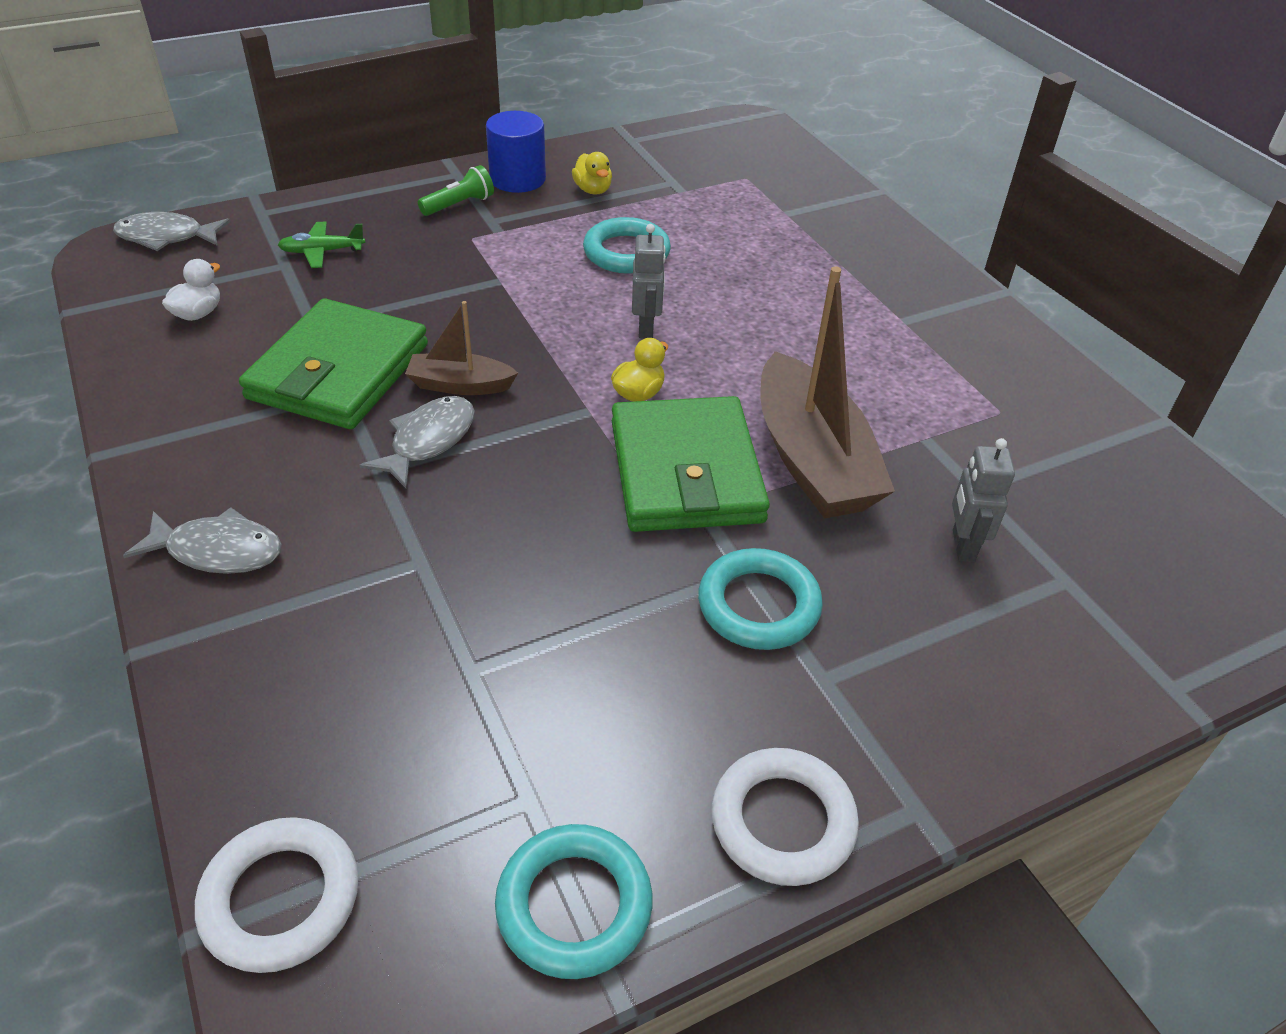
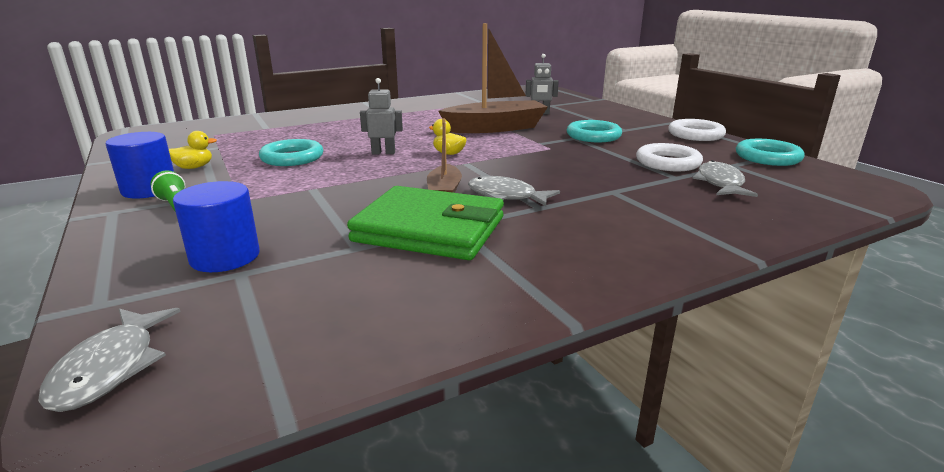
camera: 90 degrees left, 20 degrees down
grey fish [123,507,282,574] -> grey fish moved to [692,160,758,197]
white duck [162,259,220,321] -> none
white ring [195,817,359,973] -> white ring moved to [636,143,703,171]
green plane [278,221,365,268] -> blue cylinder [173,181,260,272]
green wallet [612,396,770,532] -> none

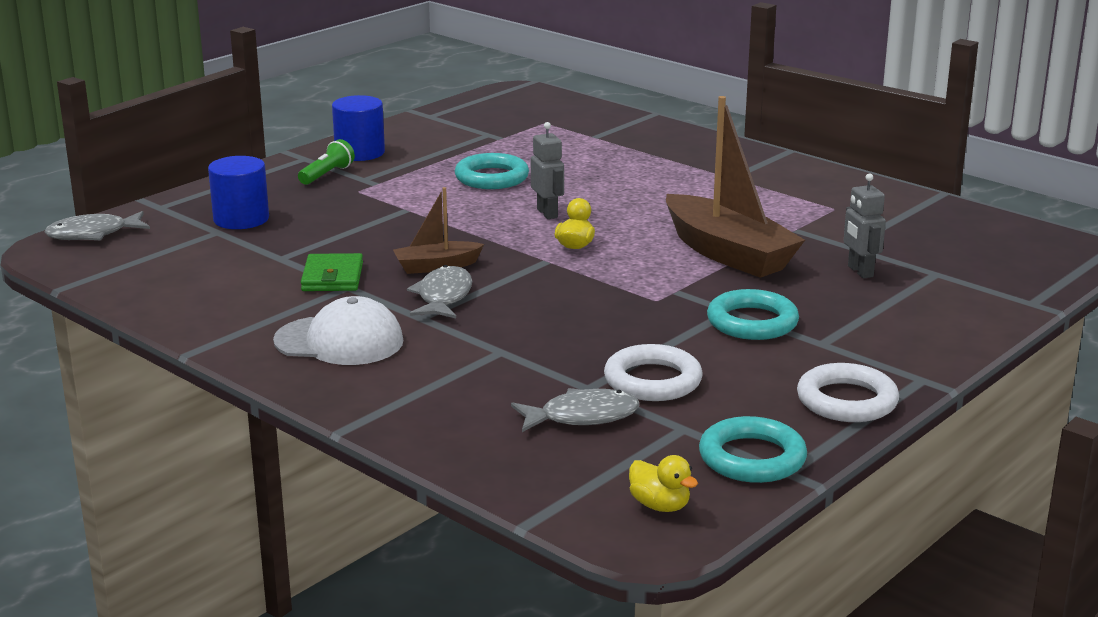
camera: 70 degrees right, 0 degrees up
yellow duck [169,131,217,169] -> yellow duck moved to [629,455,698,512]
green wallet [347,186,504,260] -> green wallet [301,253,363,291], size x0.53
none -> white cap [273,296,403,365]

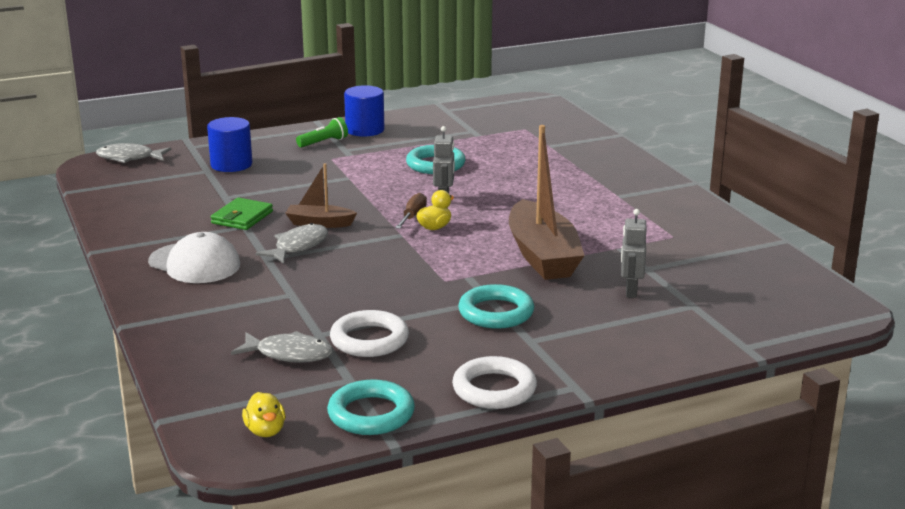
camera: 25 degrees right, 0 degrees up
none -> brown screwdriver [395,193,427,229]

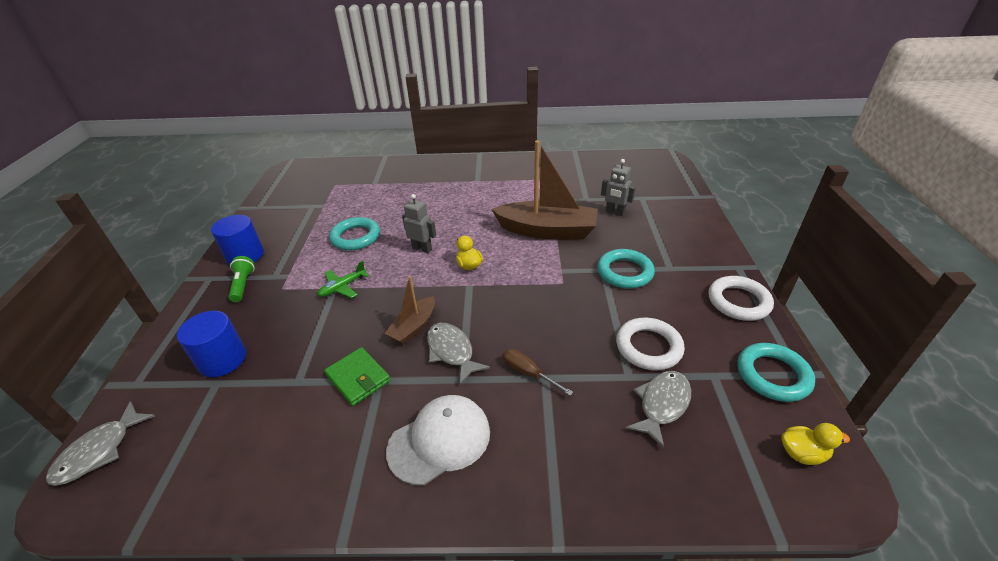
camera: 65 degrees left, 15 degrees up
brown screwdriver [395,193,427,229] -> brown screwdriver moved to [503,349,573,396]
none -> green plane [317,261,369,298]

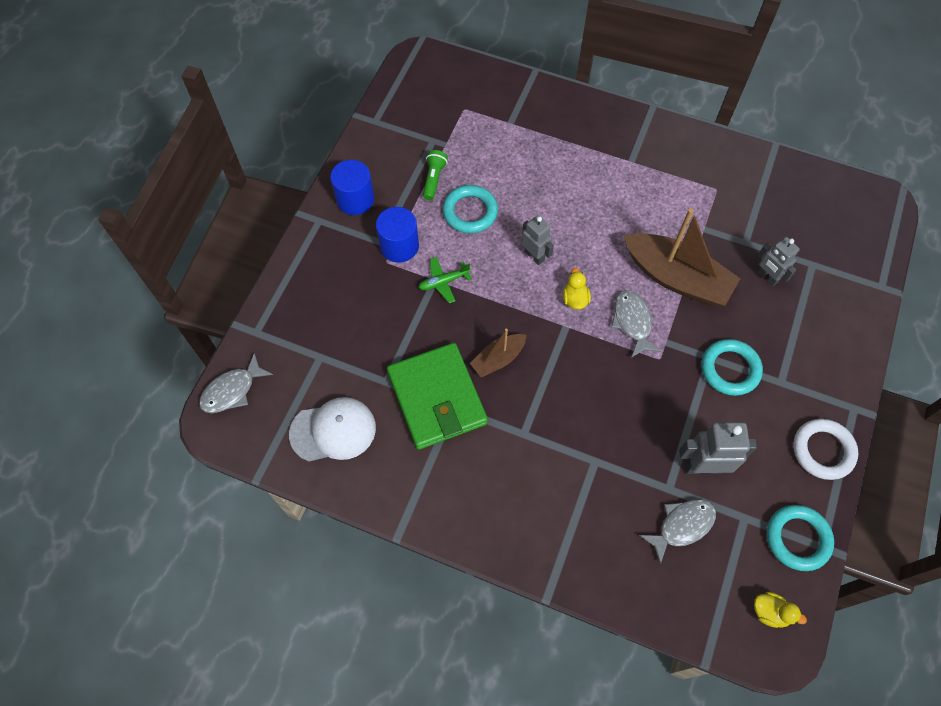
camera: 20 degrees right, 25 degrees up
blue cylinder [177,311,246,377] -> blue cylinder moved to [376,207,419,263]
green flashlight [228,256,255,302] -> green flashlight moved to [423,150,448,200]
green wallet [324,347,391,406] -> green wallet [387,343,488,450], size x1.89
white cap [386,395,490,485] -> white cap moved to [289,397,376,462]
grey fish [427,323,490,384] -> grey fish moved to [611,290,661,358]
brown screwdriver [503,349,573,396] -> none
white ring [616,318,685,370] -> grey robot [679,422,757,474]

